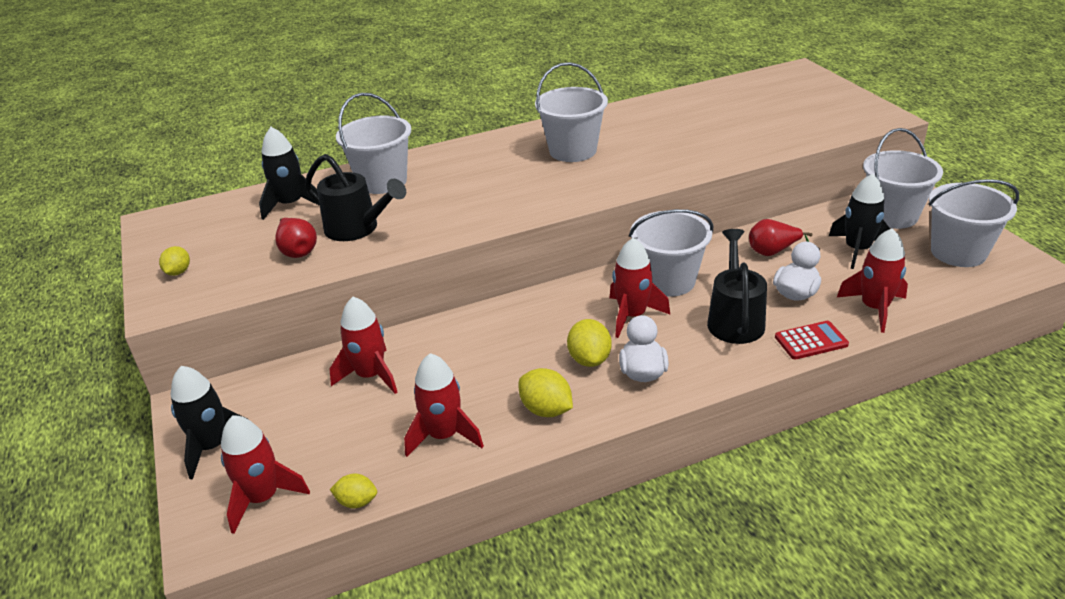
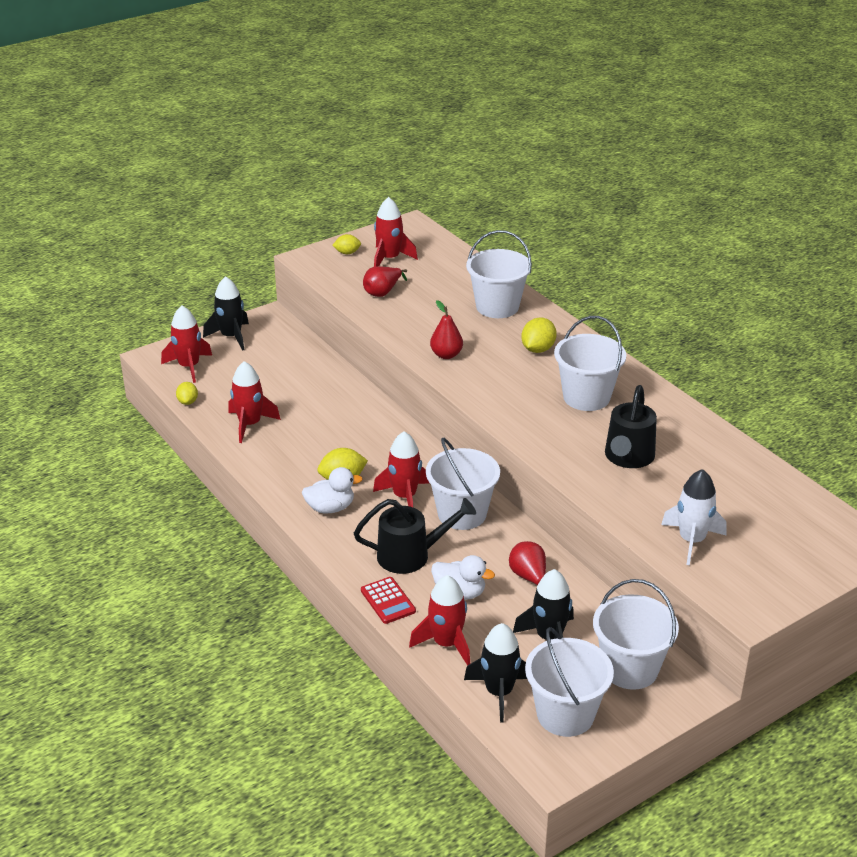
camera: 75 degrees right, 0 degrees up
black rocket [259,127,320,220] -> black rocket moved to [464,623,527,722]
black watering can [305,154,406,241] -> black watering can moved to [605,385,657,468]
red rocket [329,297,398,394] -> red rocket moved to [374,197,418,267]
yellow lemon [518,368,573,417] -> yellow lemon moved to [521,317,557,353]
none -> red pear [430,300,463,359]
none -> white rocket [661,469,727,565]

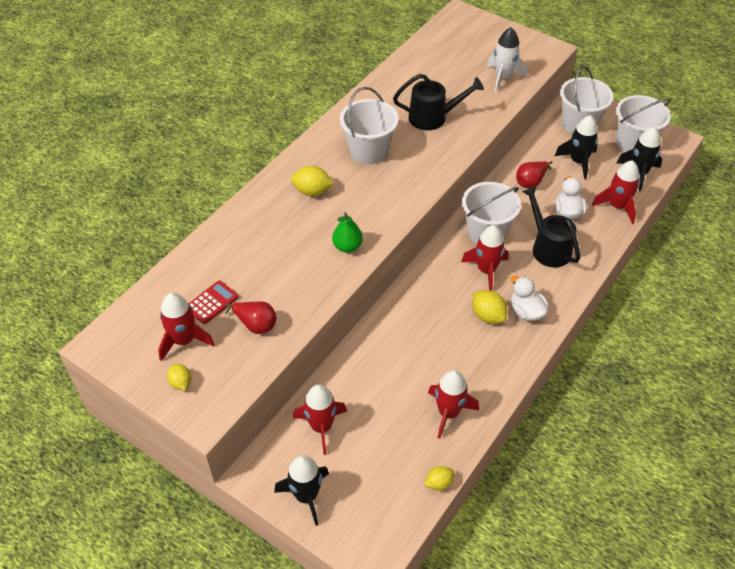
camera: 110 degrees left, 15 degrees up
red rocket [161,305,212,383] -> red rocket moved to [293,384,347,455]
red calculator [361,577,416,624] -> red calculator moved to [188,281,239,324]
red pear [430,300,463,359] -> green pear [332,212,363,253]
white bucket [466,230,532,318] -> none

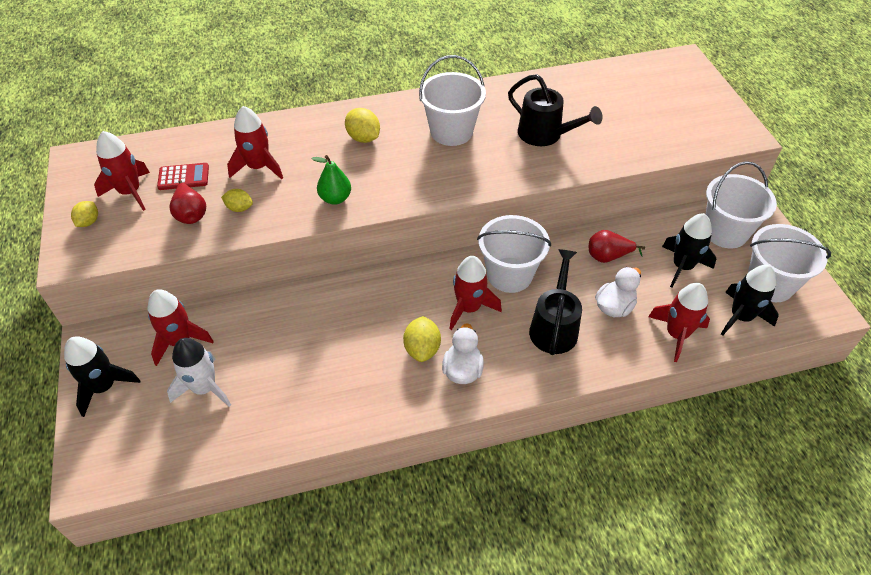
camera: 40 degrees right, 0 degrees up
yellow lemon [424,466,455,491] -> yellow lemon moved to [221,189,253,212]
red rocket [428,370,479,439] -> red rocket moved to [227,106,283,179]
white rocket [487,27,527,92] -> white rocket moved to [167,338,231,407]

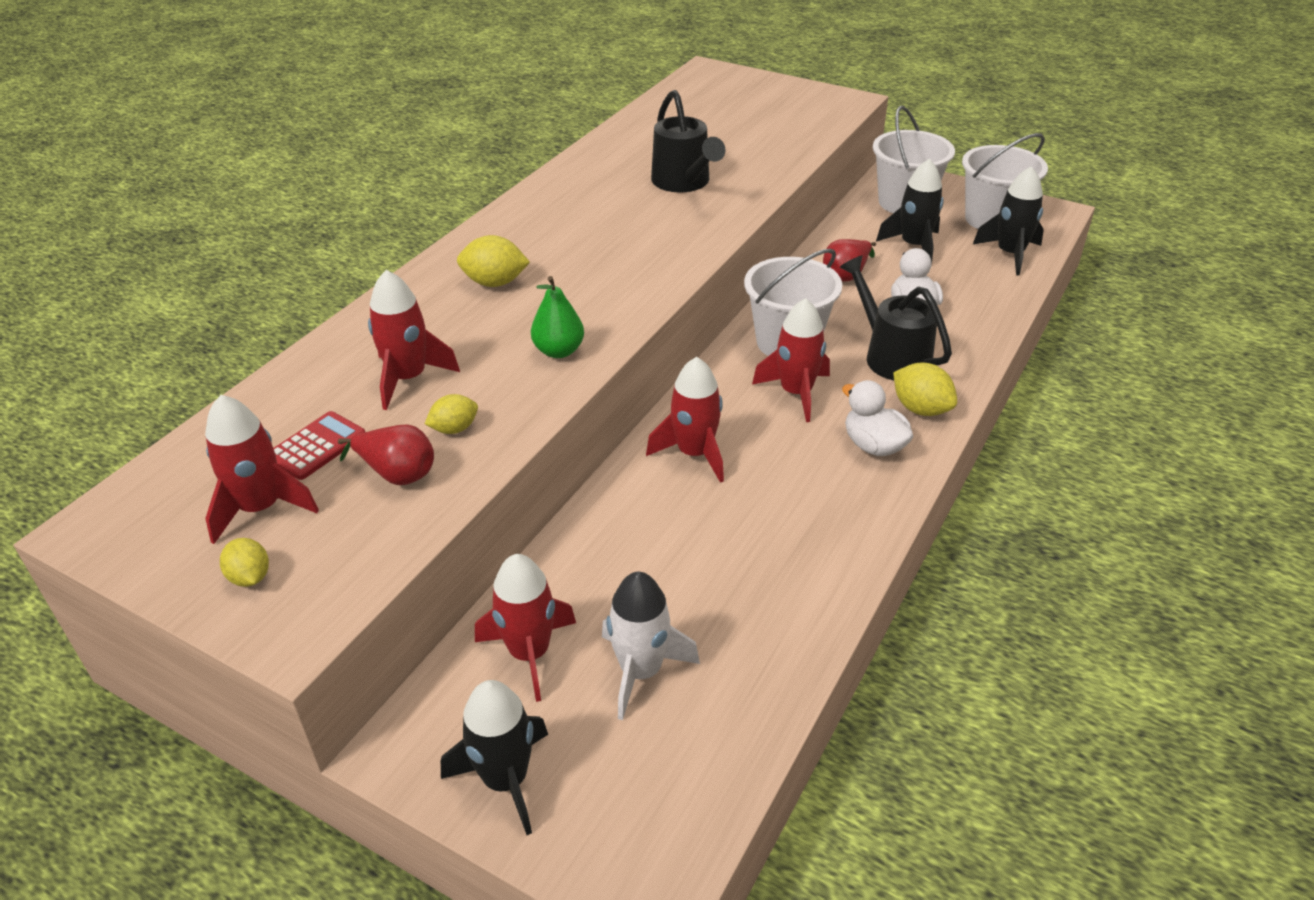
camera: 45 degrees left, 10 degrees down
yellow lemon [403,316,441,362] -> yellow lemon moved to [893,363,957,416]
white bucket [419,55,486,146] -> none
black watering can [508,74,603,146] -> black watering can turned 75 degrees clockwise [651,90,726,193]
red rocket [648,283,710,362] -> red rocket moved to [646,357,724,483]

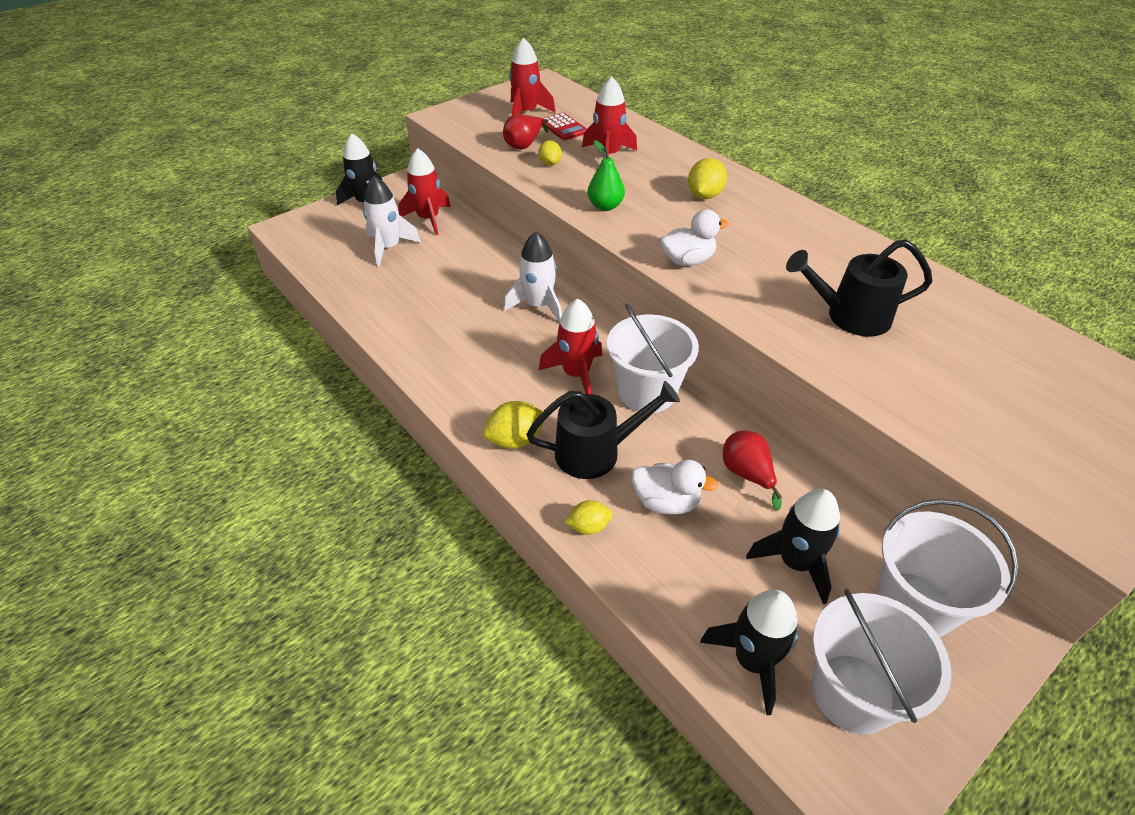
camera: 110 degrees right, 5 degrees up
yellow lemon [220,538,269,587] -> yellow lemon moved to [565,500,612,535]
red rocket [646,357,724,483] -> white rocket [504,231,562,322]
white duck [842,380,914,456] -> white duck moved to [660,209,729,266]

